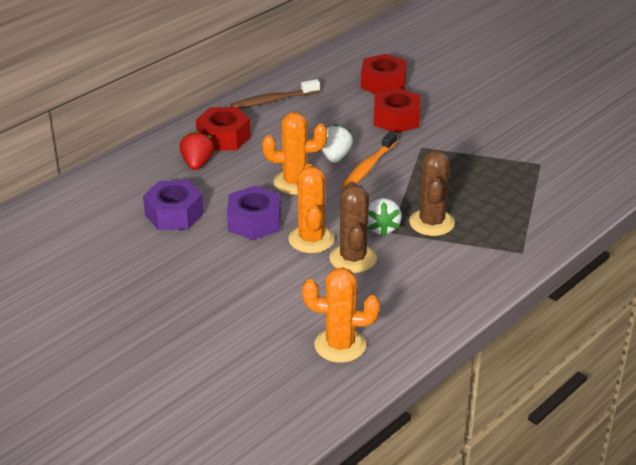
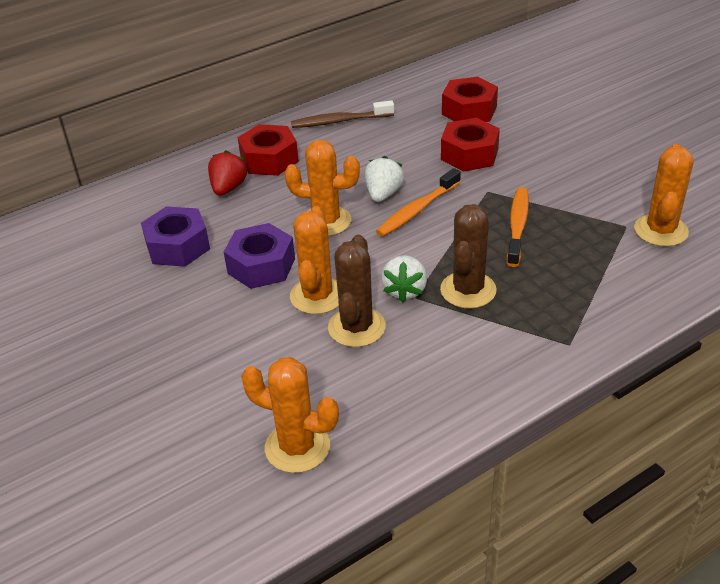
camera: 15 degrees right, 5 degrees up
none -> orange toothbrush [507,187,529,267]
none -> orange cactus [634,144,693,247]

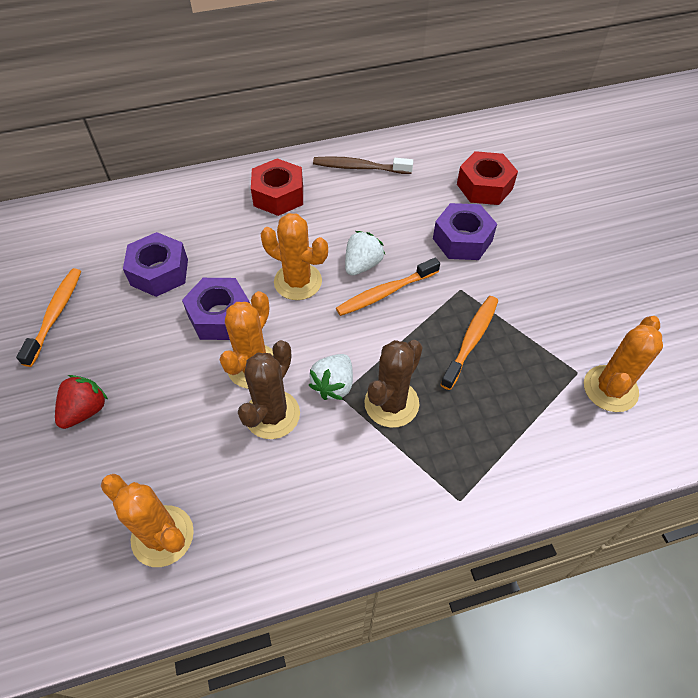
camera: 15 degrees right, 15 degrees up
red strawberry [208,150,248,196] -> red strawberry moved to [55,375,108,429]
red nut [441,118,500,171] -> purple nut [433,203,497,260]
none -> orange toothbrush [16,268,81,367]

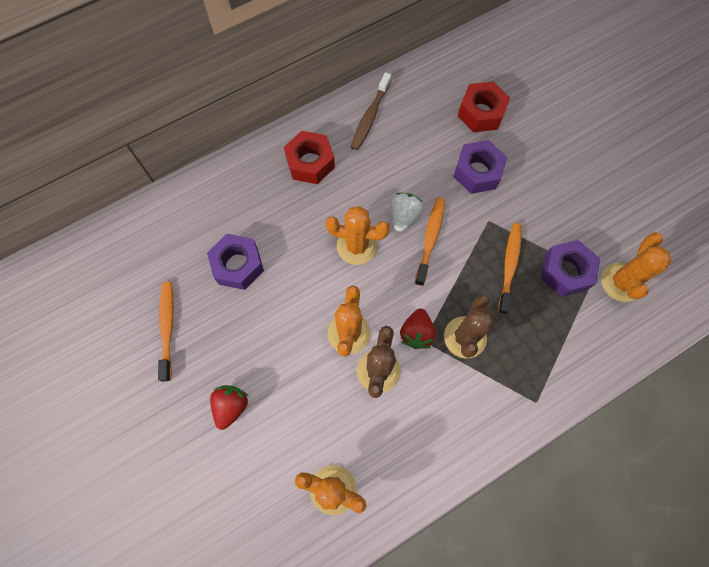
camera: 15 degrees left, 15 degrees up
purple nut [182,278,250,340] -> purple nut moved to [540,240,600,297]
white strawberry [309,354,353,400] -> red strawberry [400,308,436,349]
brown toothbrush [313,156,413,174] -> brown toothbrush turned 60 degrees counterclockwise [351,72,391,150]
orange toothbrush [336,258,440,316] -> orange toothbrush turned 150 degrees clockwise [415,198,445,286]

